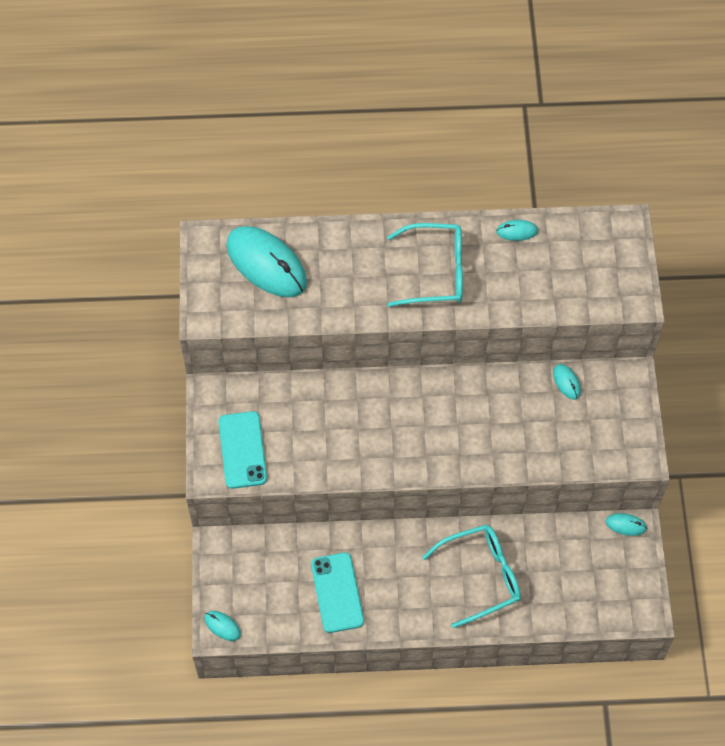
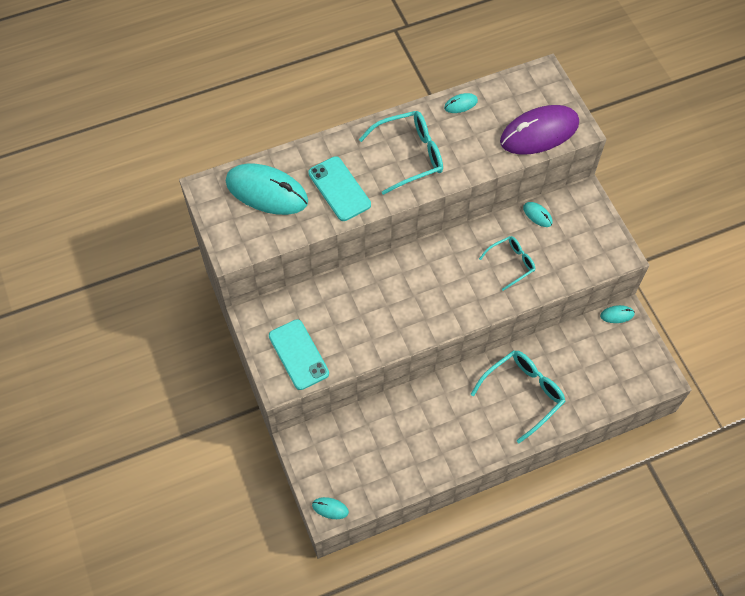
camera: 20 degrees left, 0 degrees up
turquoise phone [311,552,364,633] -> turquoise phone moved to [308,156,371,221]
none -> turquoise glasses [479,236,535,291]
none -> purple mouse [500,105,579,155]

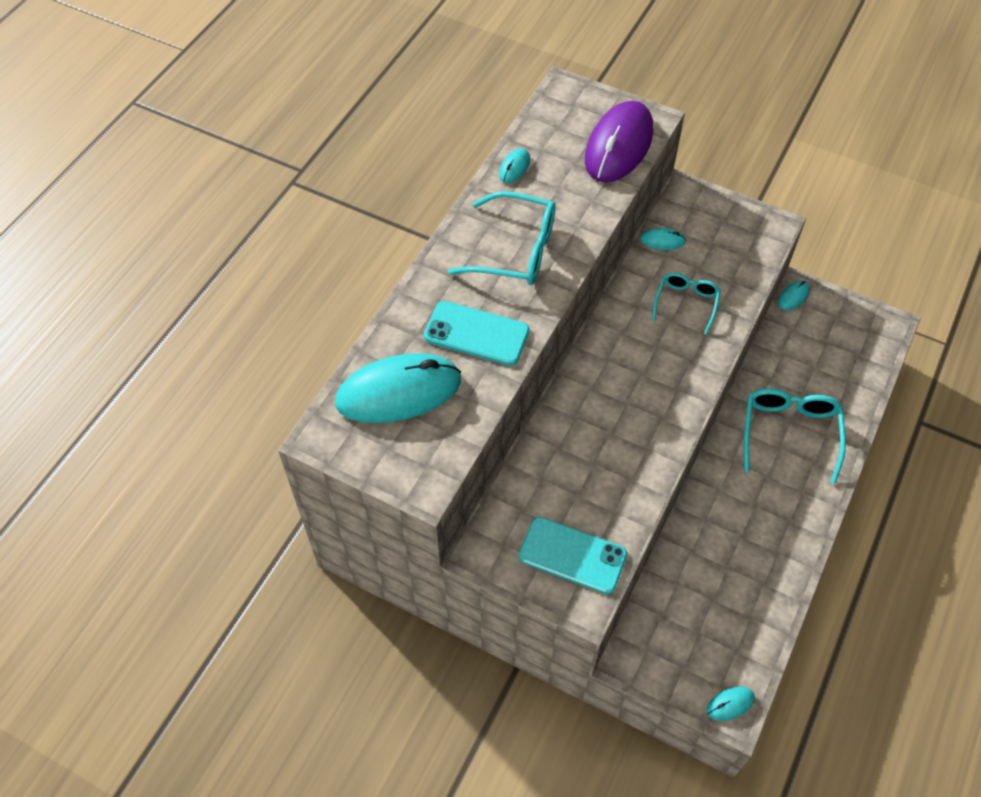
camera: 40 degrees left, 5 degrees down
turquoise glasses [359,111,443,195] -> turquoise glasses turned 75 degrees clockwise [448,191,555,285]

